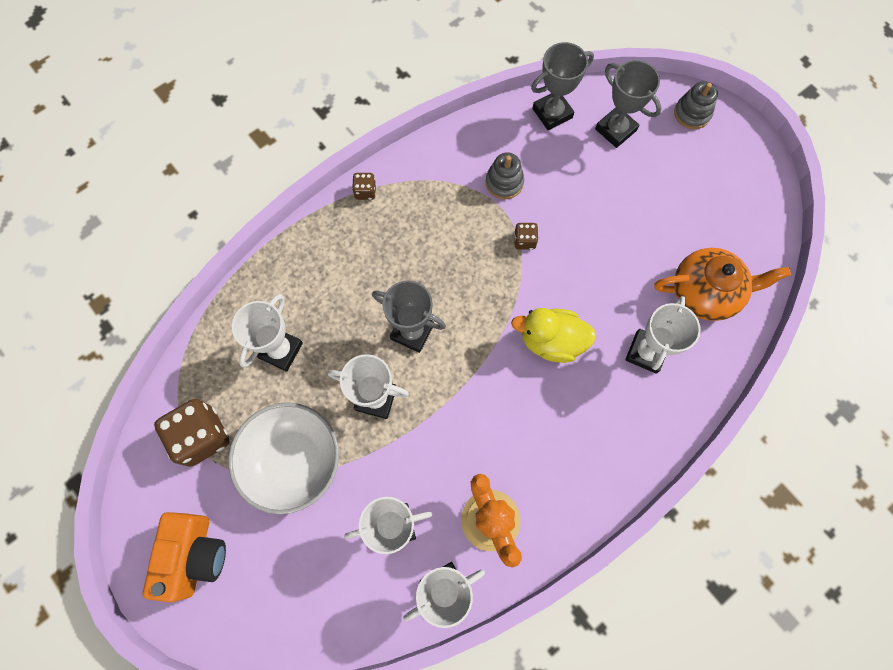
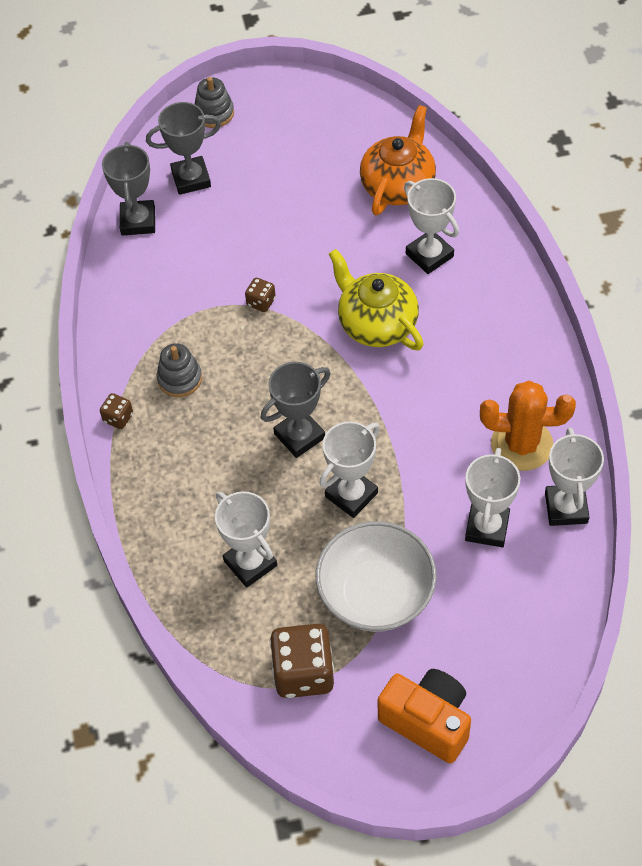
camera: 60 degrees left, 15 degrees down
grey stacking toy [486,152,524,199] -> grey stacking toy moved to [157,343,202,397]
yellow duck [511,308,596,363] -> yellow teapot [329,249,423,350]

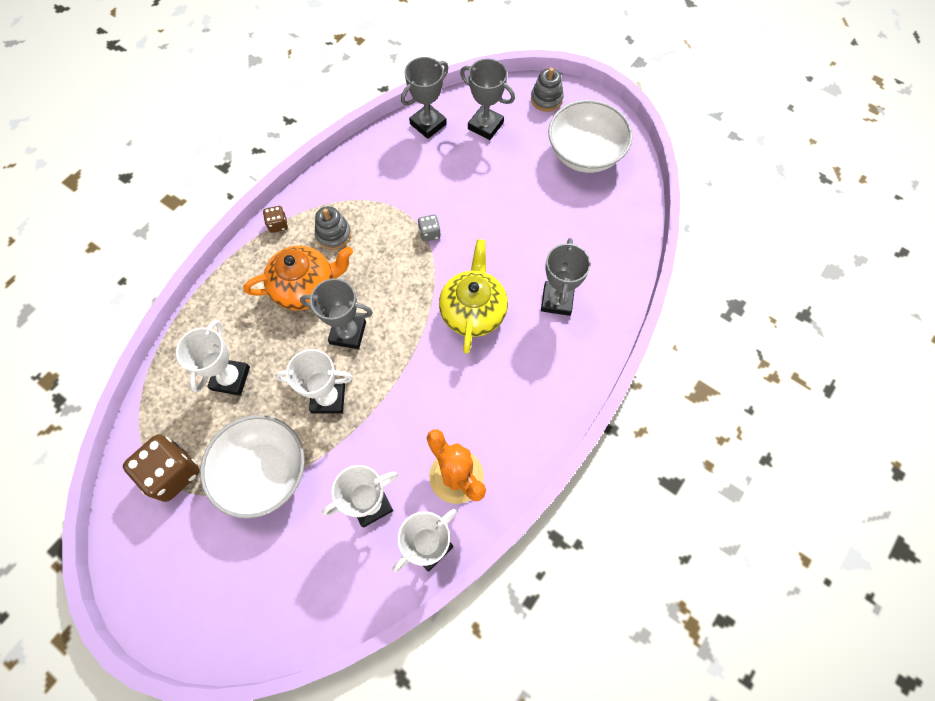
camera: 45 degrees right, 10 degrees up
brown dice [245,278,276,312] -> grey dice [418,215,441,242]
orange teapot [360,105,436,215] -> orange teapot moved to [243,245,353,310]
orange camera [377,669,471,763] -> none
white trophy [404,178,459,274] -> grey trophy [541,238,591,316]
none -> white bowl [548,100,633,173]

